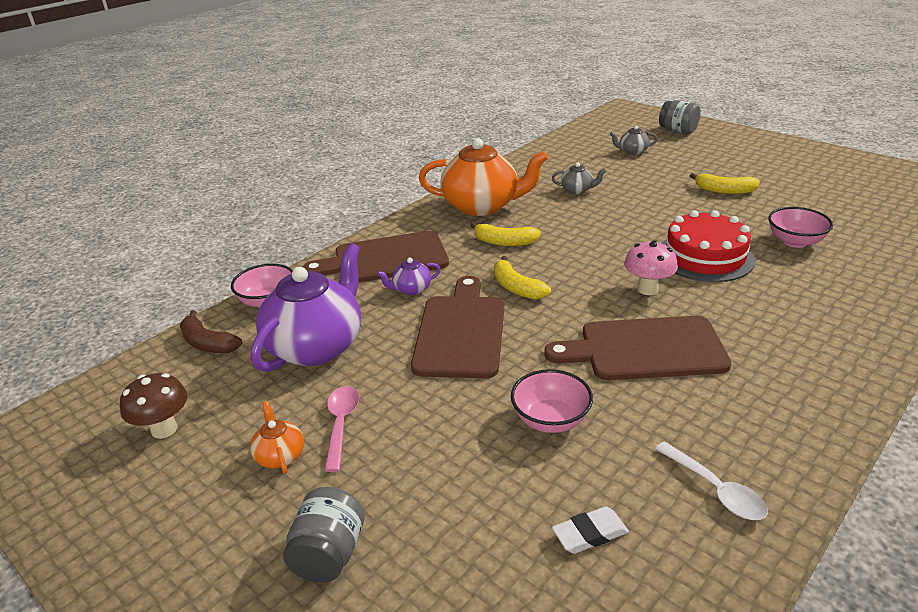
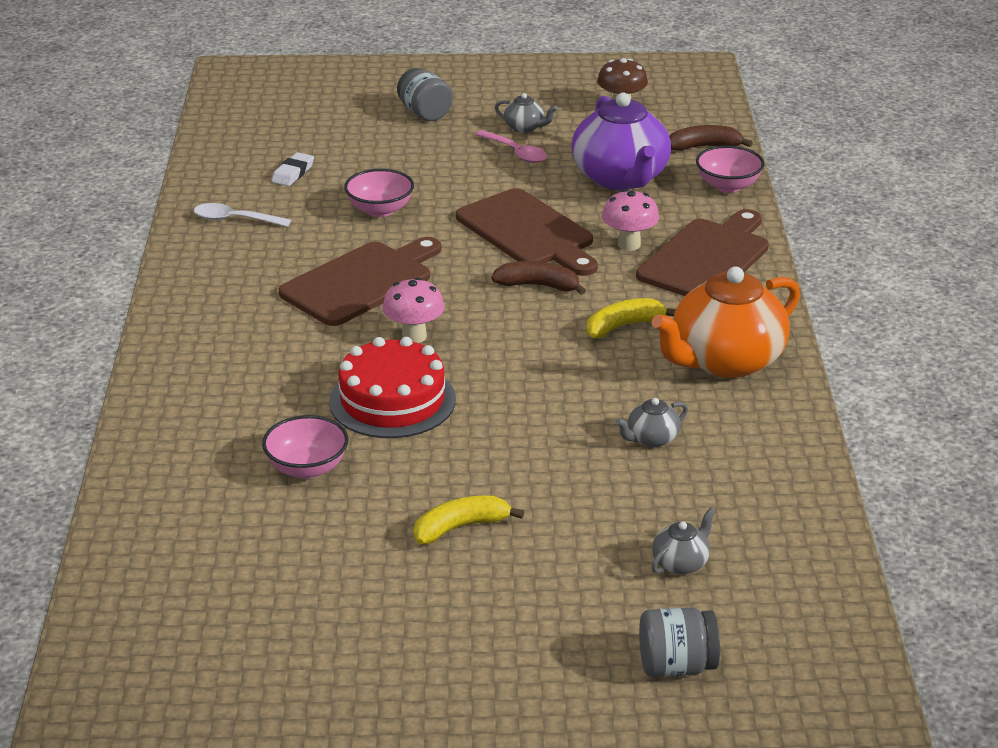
camera: 135 degrees right, 0 degrees up
orange teapot [250,401,304,474] -> grey teapot [495,93,557,133]
purple teapot [377,258,441,295] -> pink mushroom [602,189,659,251]
yellow banana [494,256,551,300] -> brown banana [491,261,586,295]

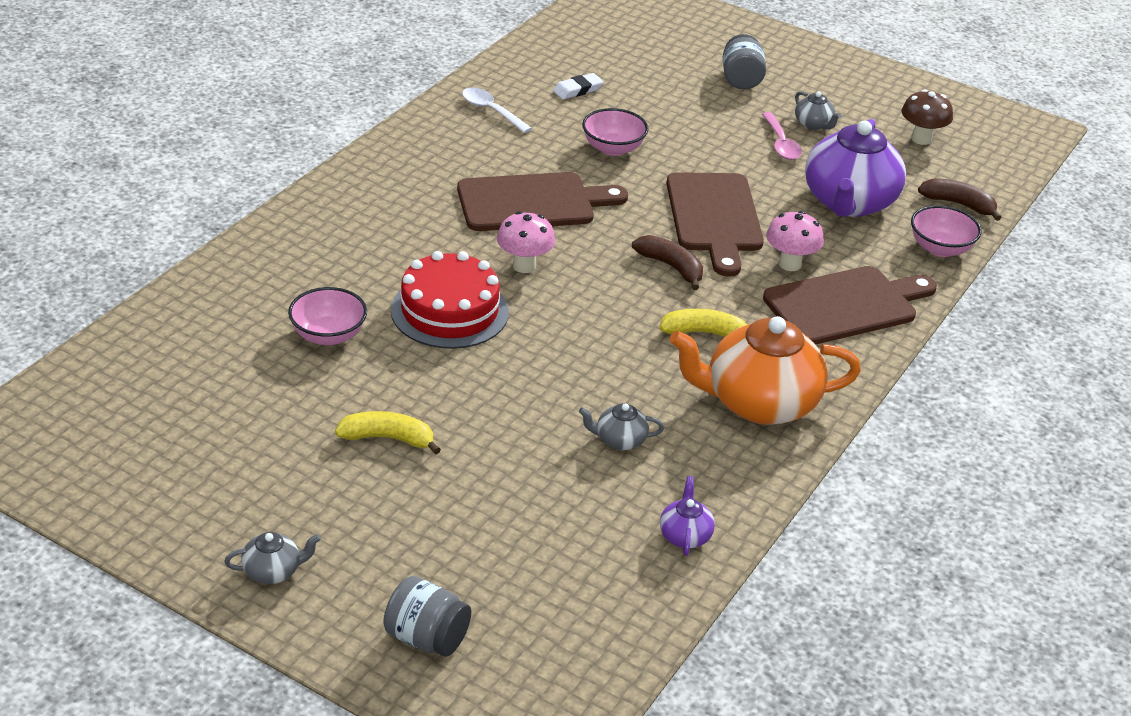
camera: 30 degrees right, 5 degrees up
grey teapot [652,508,715,575] -> grey teapot moved to [224,532,321,584]
none -> purple teapot [660,476,715,556]

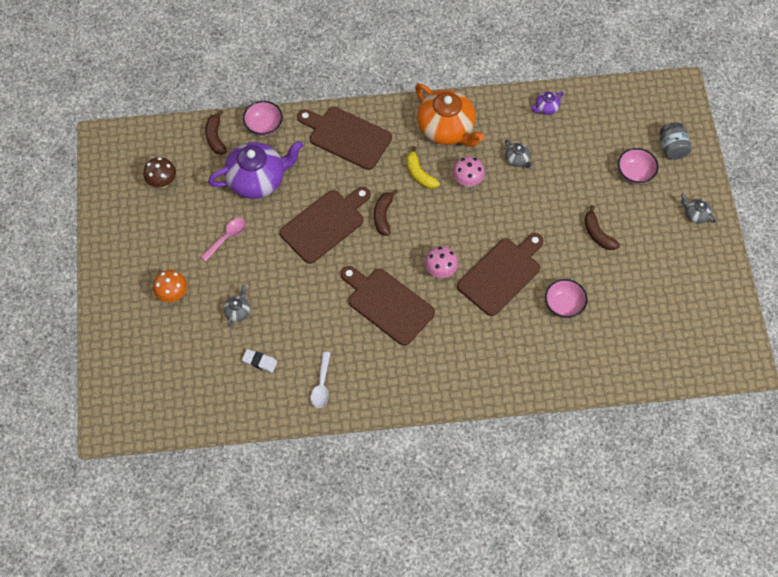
camera: 125 degrees left, 25 degrees up
yellow banana [335,411,441,455] -> brown banana [584,205,620,250]
red cake [391,251,509,349] -> brown cutting board [457,233,544,316]
pink bowl [582,108,648,156] -> pink bowl moved to [618,148,658,184]
grey jar [723,34,766,89] -> orange mushroom [153,270,187,302]
pink mushroom [766,211,824,271] -> pink mushroom moved to [453,156,485,187]
grey teapot [795,91,841,130] -> grey teapot moved to [223,285,250,327]

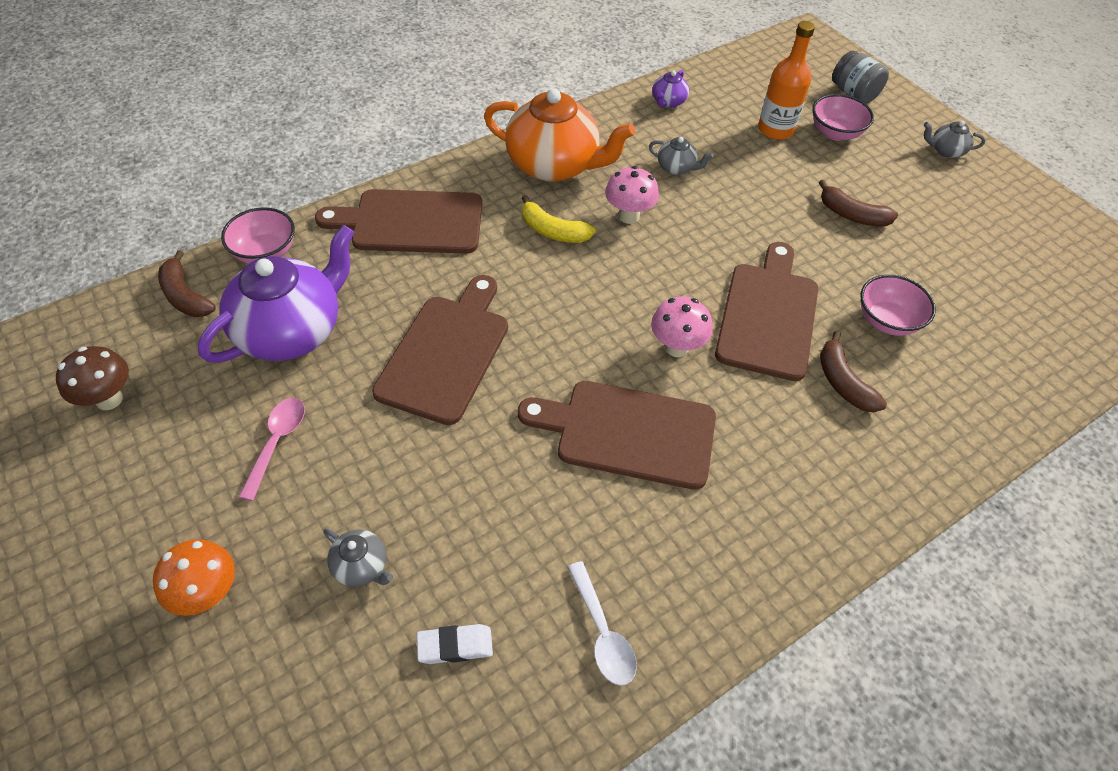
camera: 30 degrees left, 10 degrees down
grey teapot [223,285,250,327] -> grey teapot turned 135 degrees clockwise [323,528,393,587]
brown banana [374,189,398,236] -> brown banana moved to [820,331,887,413]
none -> orange bottle [758,21,815,140]

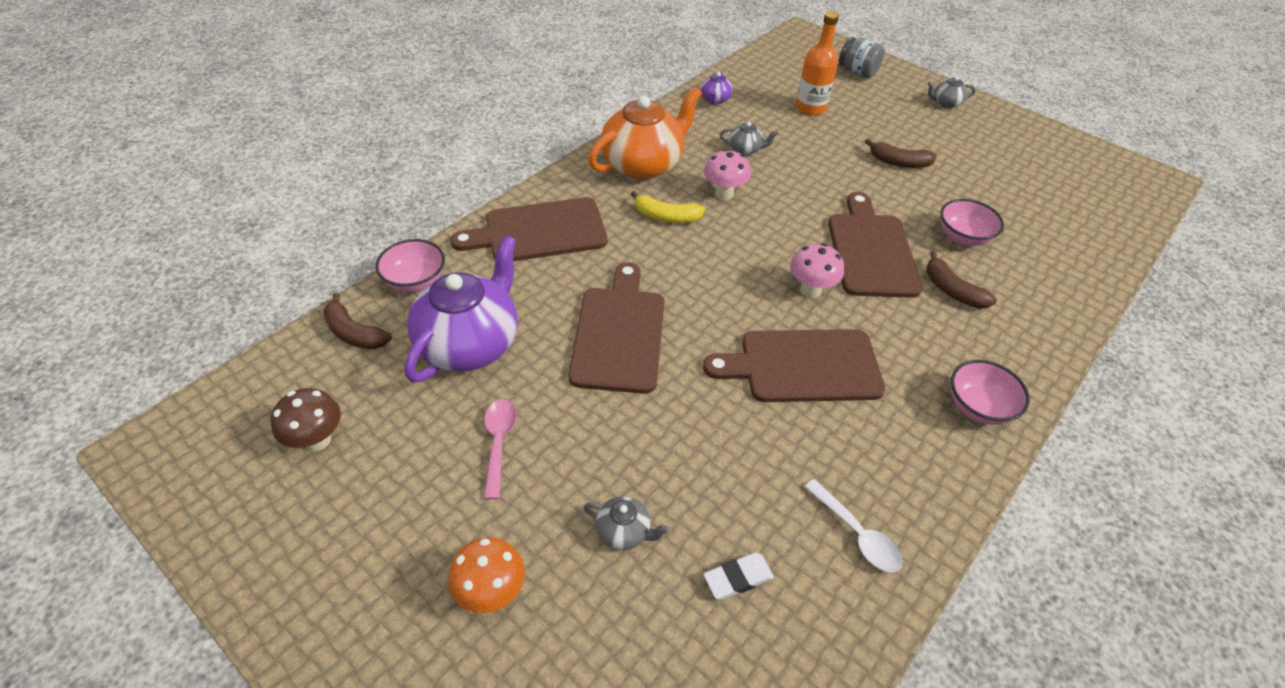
camera: 15 degrees left, 5 degrees down
orange teapot [484,89,635,182] -> orange teapot turned 45 degrees counterclockwise [588,87,702,179]
pink bowl [813,94,874,141] -> pink bowl moved to [951,360,1030,425]

